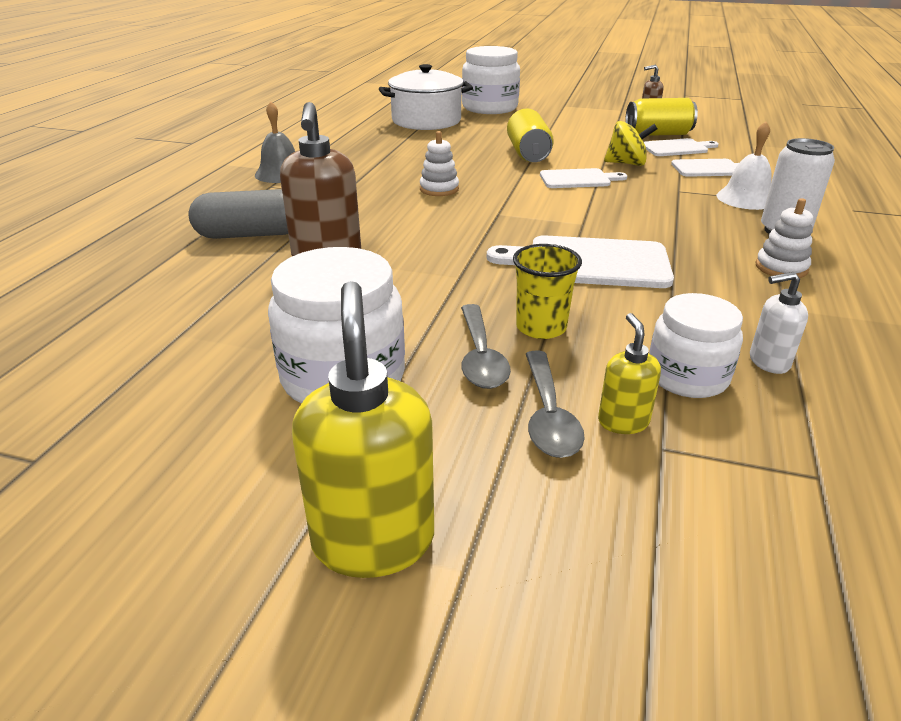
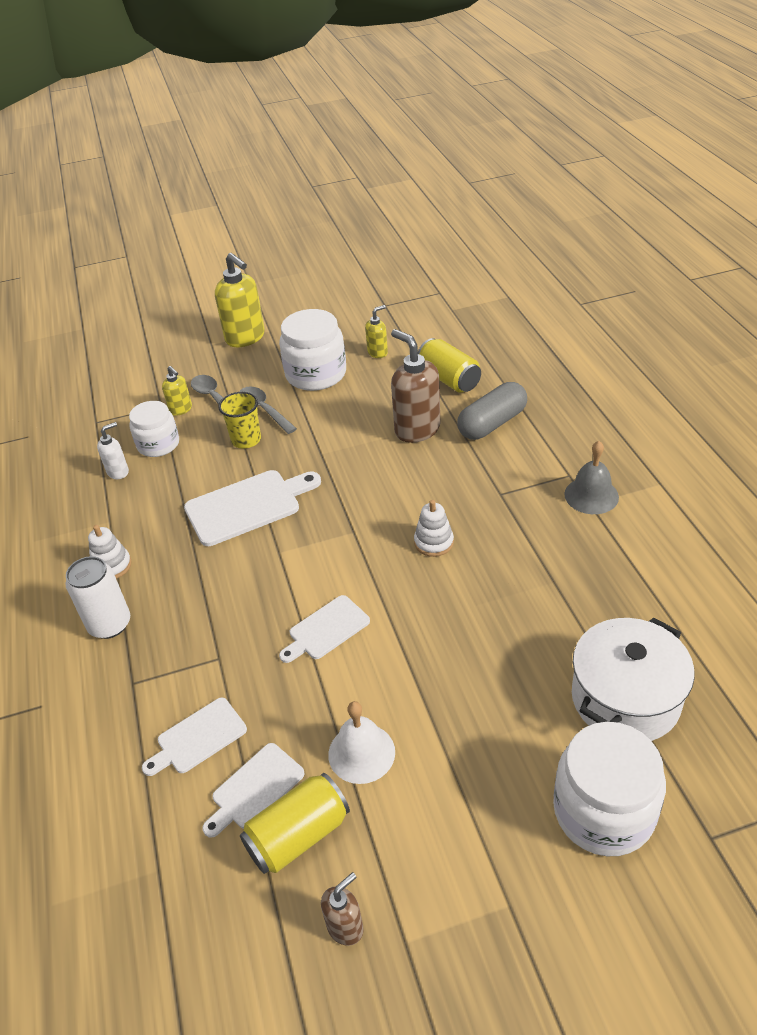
camera: 150 degrees right, 10 degrees up
yellow can [507,109,554,162] -> yellow can moved to [418,338,481,393]
yellow spinning top [604,121,657,166] -> none
white bell [717,122,772,210] -> white bell moved to [328,701,395,784]
none -> yellow soap dispenser [365,305,388,358]

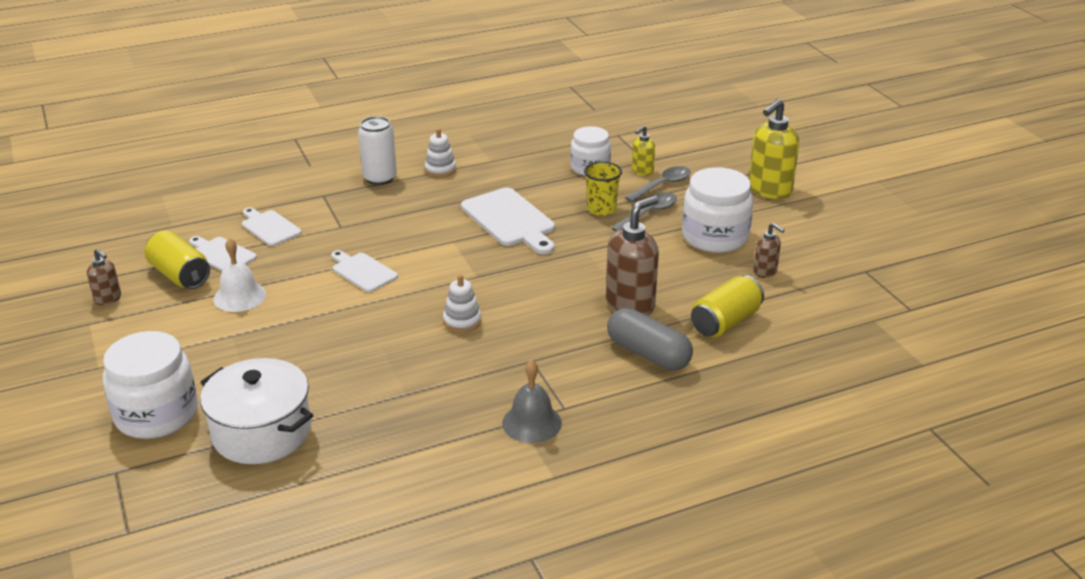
camera: 80 degrees right, 10 degrees down
white soap dispenser [97,422,129,479] -> none
yellow soap dispenser [365,305,388,358] -> brown soap dispenser [753,223,785,278]

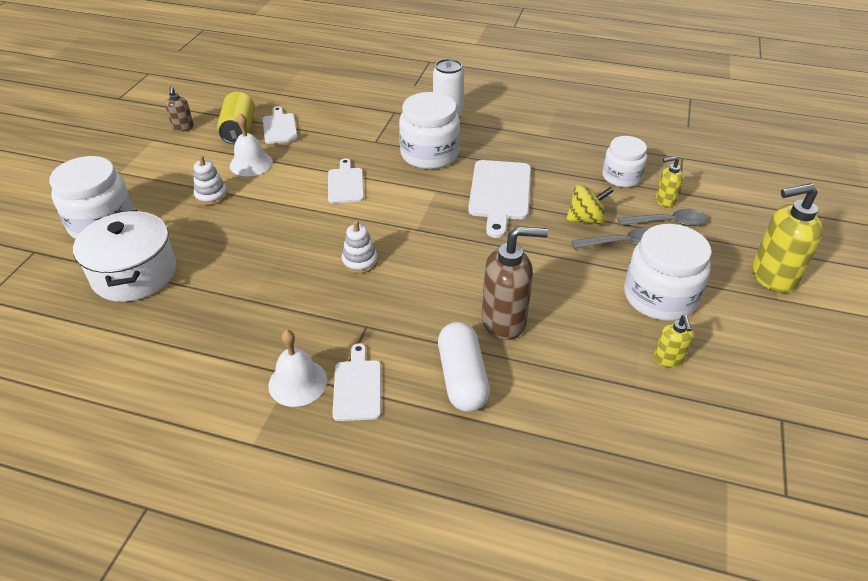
camera: 40 degrees right, 10 degrees up
white cutting board [242,208,302,246] -> white cutting board moved to [332,343,381,421]
white stacking toy [425,128,456,177] -> white stacking toy moved to [194,155,228,205]
grey bell [502,360,562,443] -> white bell [268,330,328,407]
yellow cup [584,161,622,216] -> yellow spinning top [566,185,614,225]
grey capsule [607,308,693,370] -> white capsule [438,322,490,412]
yellow can [691,275,764,338] -> none
brown soap dispenser [753,223,785,278] -> yellow soap dispenser [654,315,694,368]
none -> white jar [399,92,460,169]

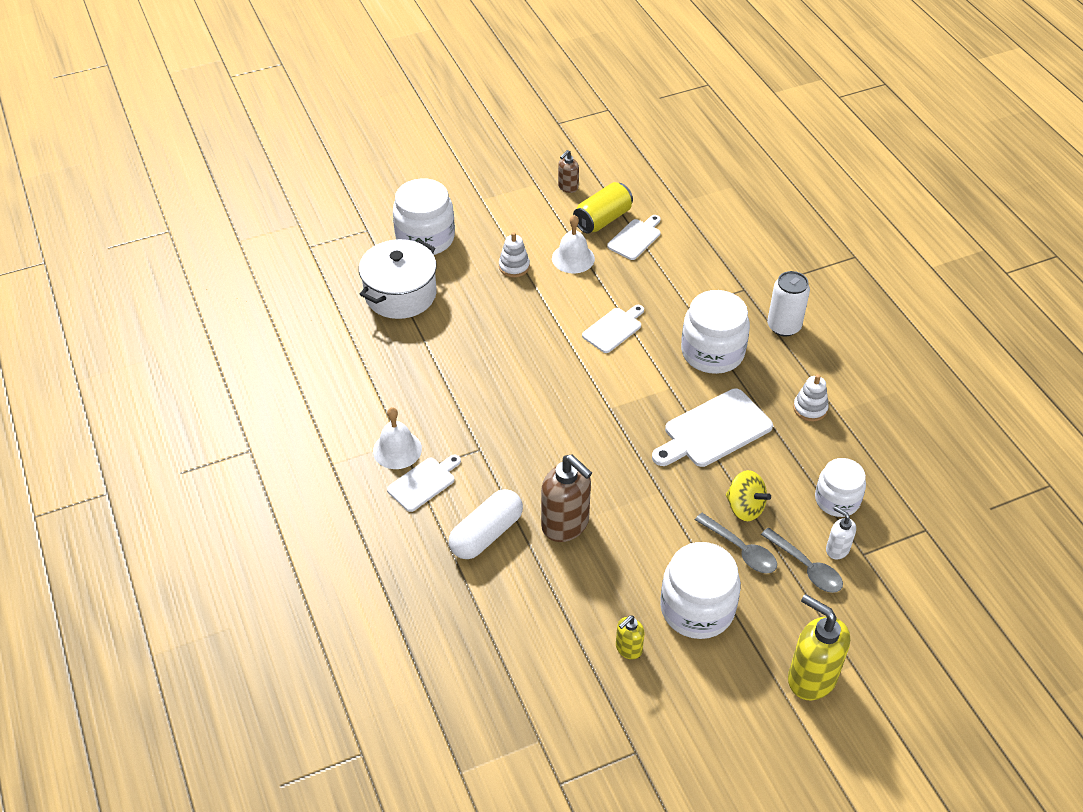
camera: 50 degrees right, 5 degrees up
white stacking toy [342,220,378,274] -> white stacking toy moved to [793,374,829,421]
yellow soap dispenser [656,156,683,208] -> white soap dispenser [826,506,856,559]

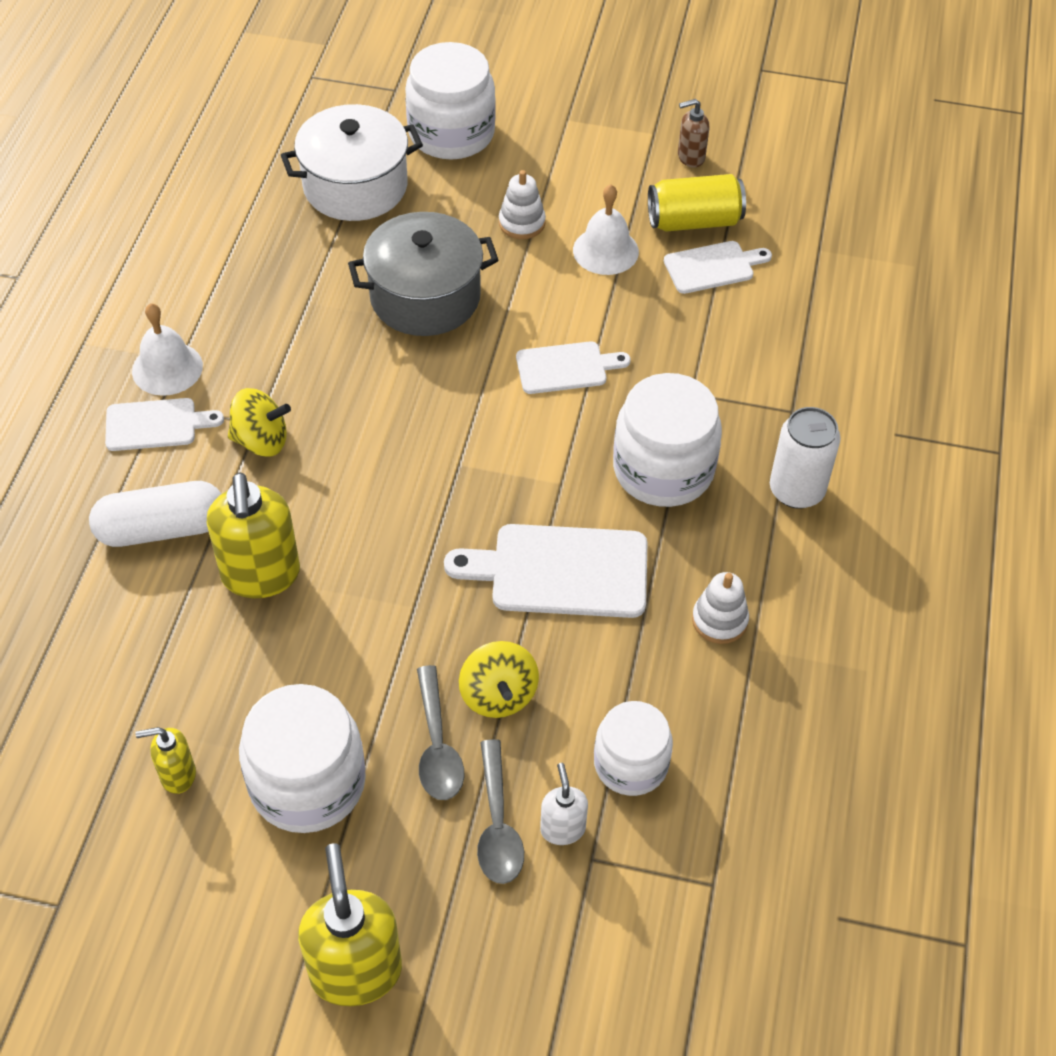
camera: 35 degrees right, 5 degrees up
brown soap dispenser [541,454,592,542] -> yellow soap dispenser [207,472,300,598]
none -> yellow spinning top [228,388,291,457]
none -> grey pot [348,212,499,336]

